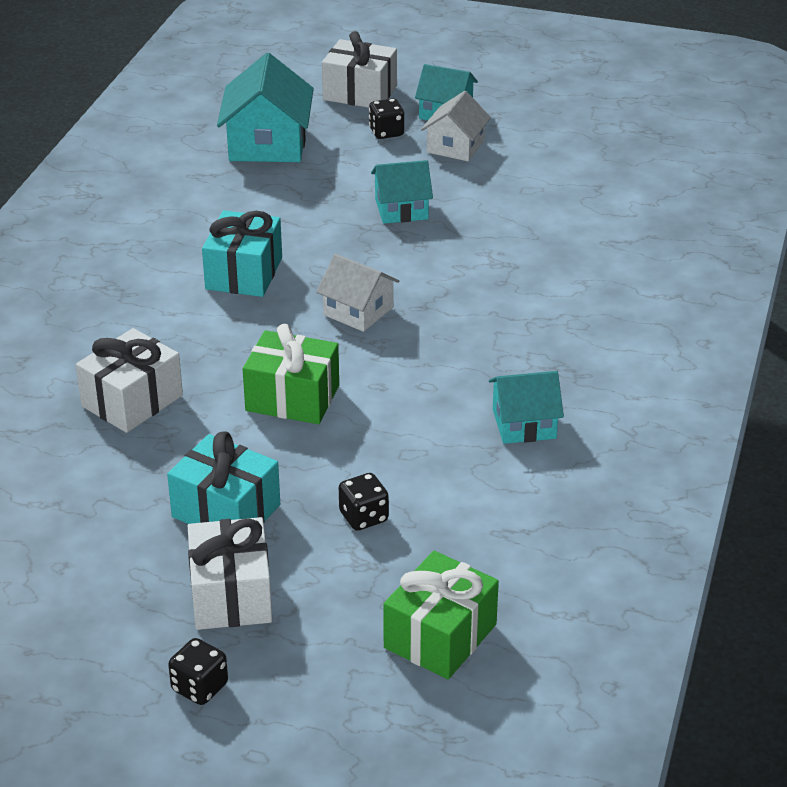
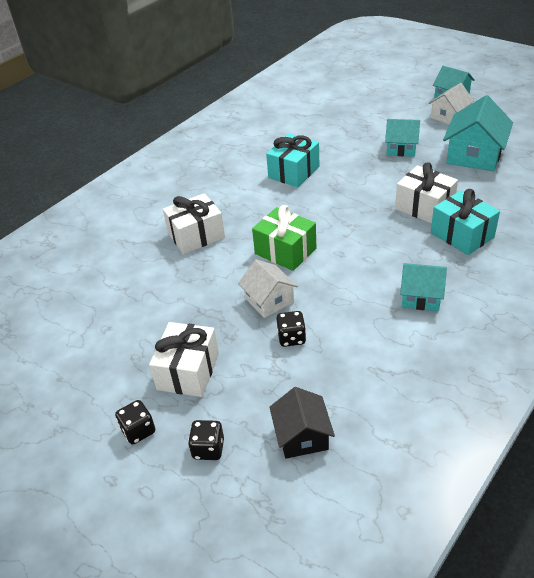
camera: 25 degrees right, 5 degrees up
turquoise gift [167,431,280,524] -> turquoise gift moved to [431,189,500,255]
turquoise house [217,53,314,162] -> turquoise house moved to [443,95,513,171]
white house [316,254,399,332] -> white house moved to [238,259,298,318]
white gift [322,31,397,108] -> white gift moved to [395,162,458,224]
black dice [369,99,404,139] -> black dice moved to [188,420,224,460]
green gift [383,551,499,679] -> black house [269,387,335,459]

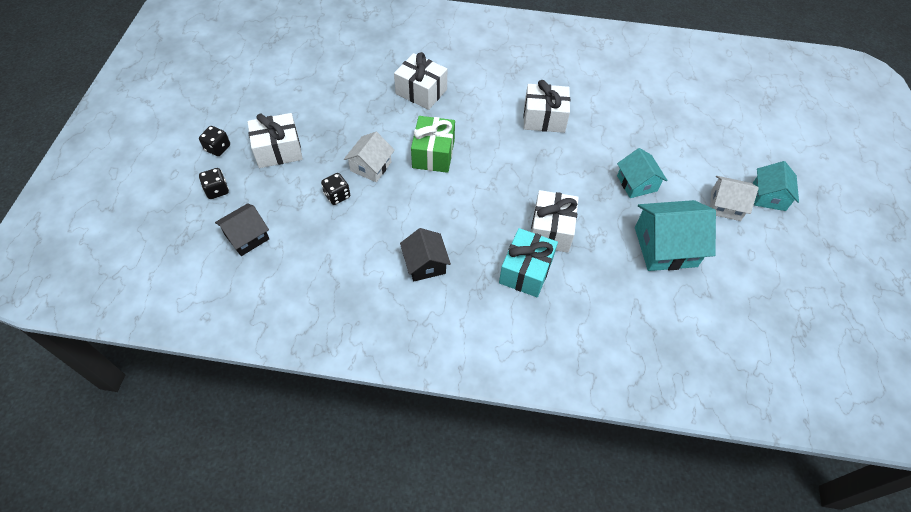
camera: 55 degrees right, 15 degrees up
turquoise gift [266,134,319,187] -> white gift [523,80,570,133]
turquoise house [400,263,447,311] -> black house [400,228,451,281]

